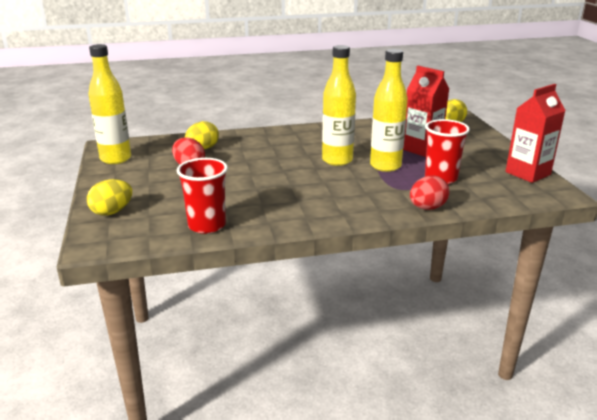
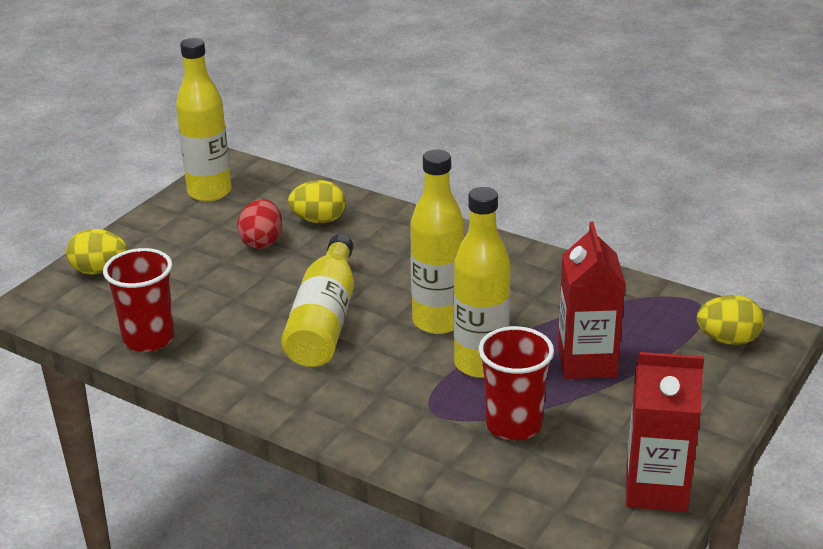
camera: 45 degrees right, 5 degrees up
red egg [410,175,449,210] -> none
none -> yellow bottle [281,234,354,367]

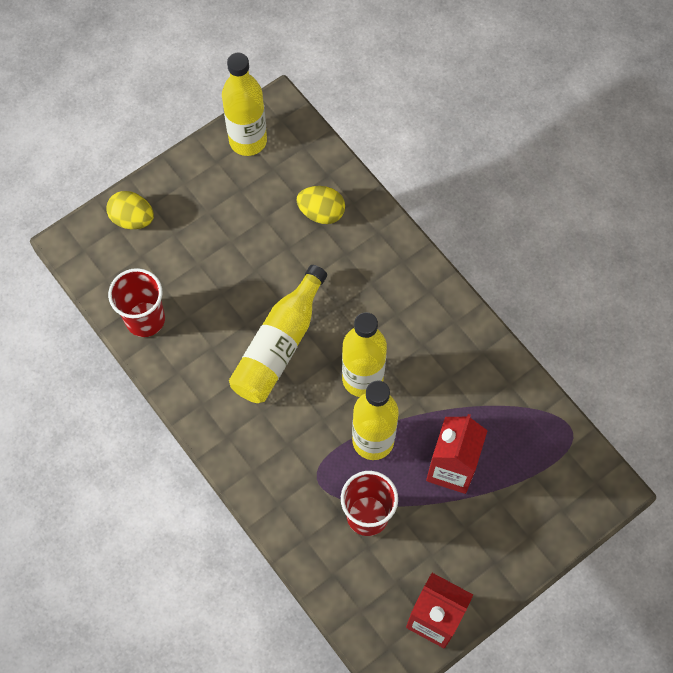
camera: 20 degrees right, 35 degrees up
red egg [237,199,282,249] -> none
yellow egg [697,295,764,345] -> none

